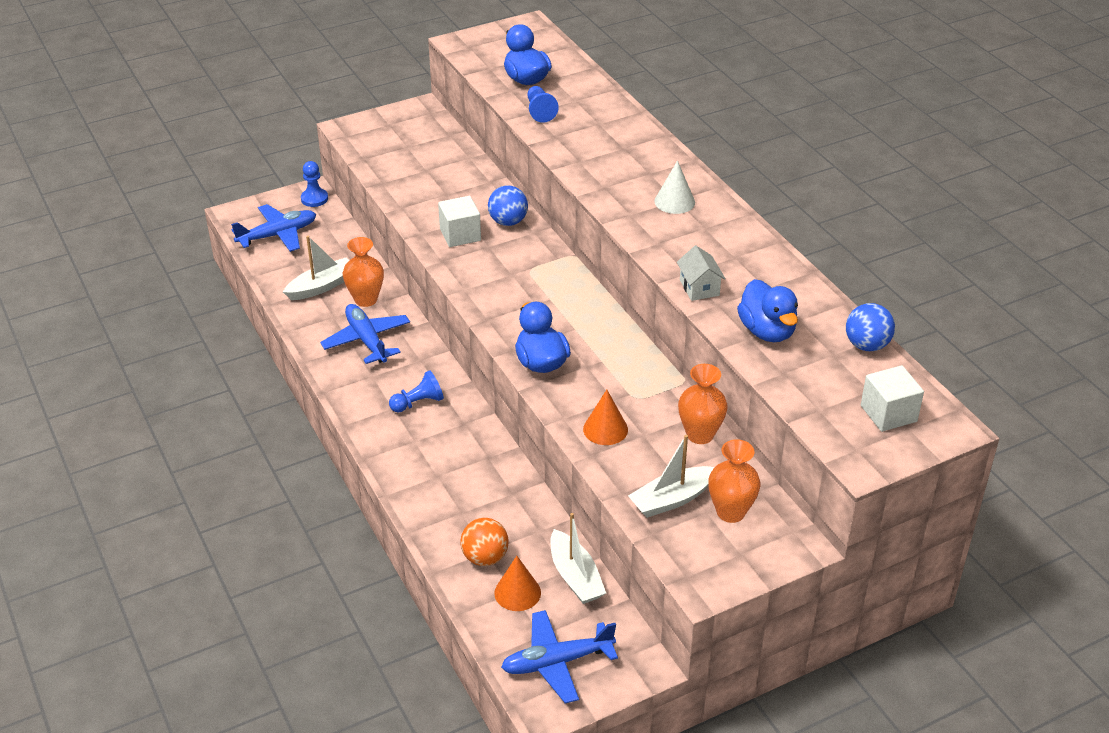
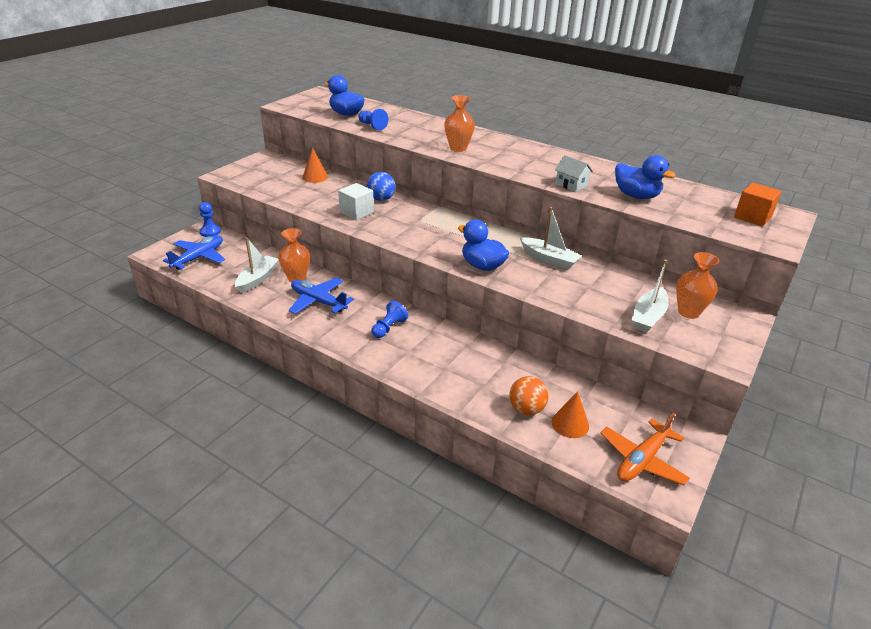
camera: 30 degrees left, 5 degrees down
blue plane [501,610,618,703] -> orange plane [600,413,690,485]
white boat [550,513,606,604] -> white boat moved to [520,207,582,269]
orange cone [583,390,628,445] -> orange cone moved to [302,148,328,183]
white cone [654,161,695,214] -> none
orange vase [678,364,728,444] -> orange vase moved to [444,95,475,152]
blue ball [846,303,895,351] -> none
white cube [861,365,924,432] -> orange cube [734,183,782,226]

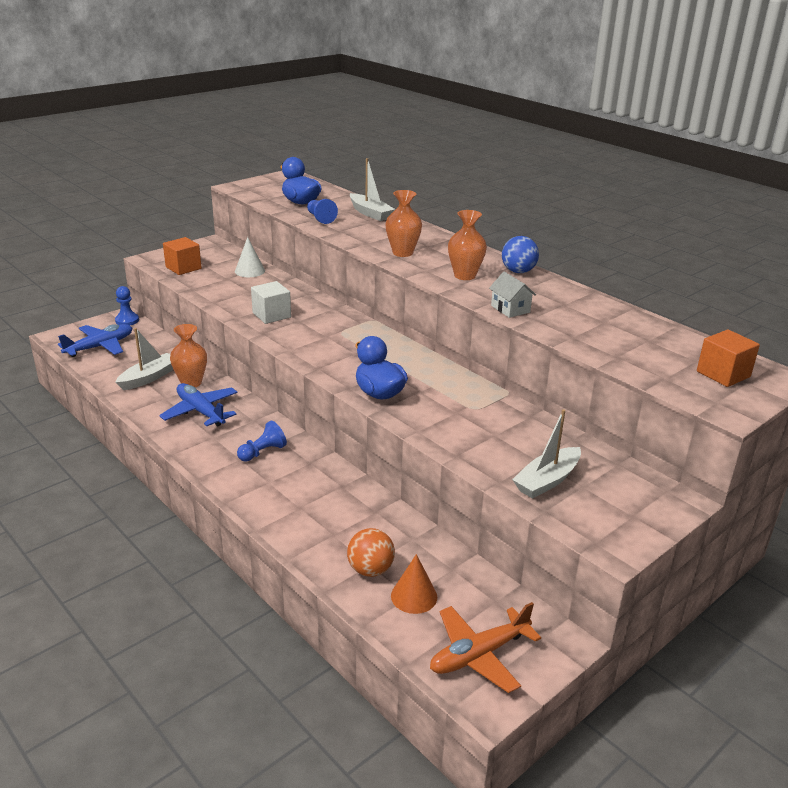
camera: 15 degrees right, 5 degrees down
orange cone [302,148,328,183] -> white cone [235,237,265,277]
blue ball [367,172,396,201] -> blue ball moved to [502,236,539,273]
white boat [520,207,582,269] -> white boat moved to [350,158,395,221]
blue duck [615,155,676,199] -> none
orange vase [676,252,719,319] -> orange vase moved to [448,210,487,280]
none -> orange cube [163,237,202,275]

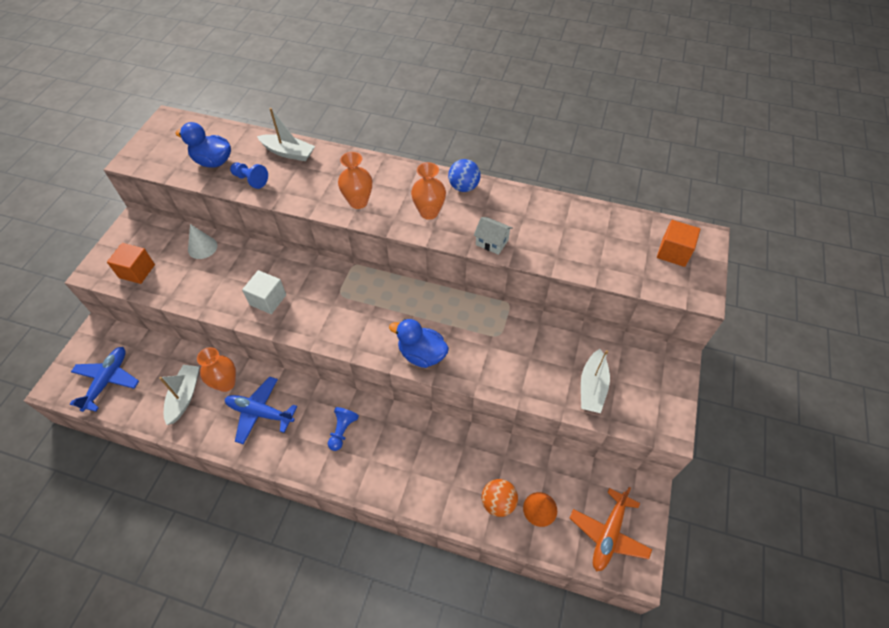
camera: 30 degrees left, 25 degrees up
blue pawn [115,286,139,325] -> none

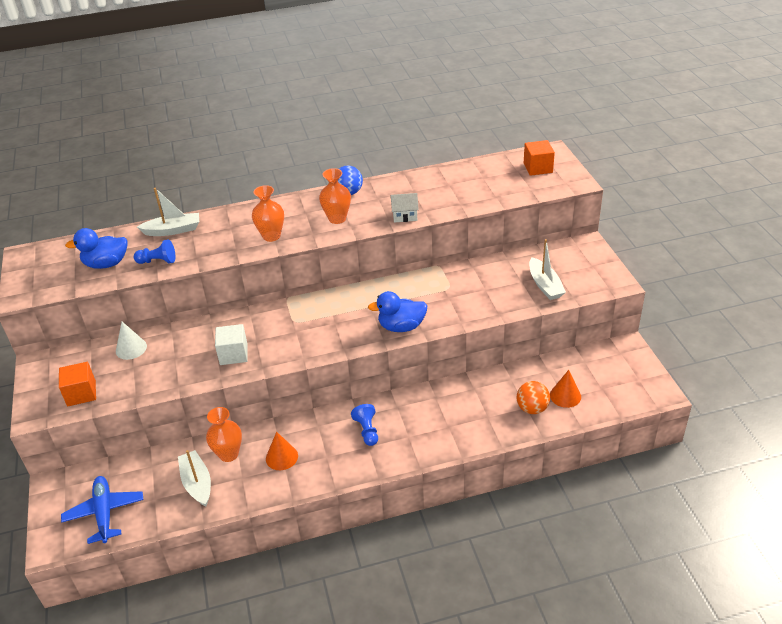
camera: 30 degrees left, 15 degrees down
blue plane [225,377,297,444] -> orange cone [266,432,298,470]
orange plane [570,487,652,571] -> none

